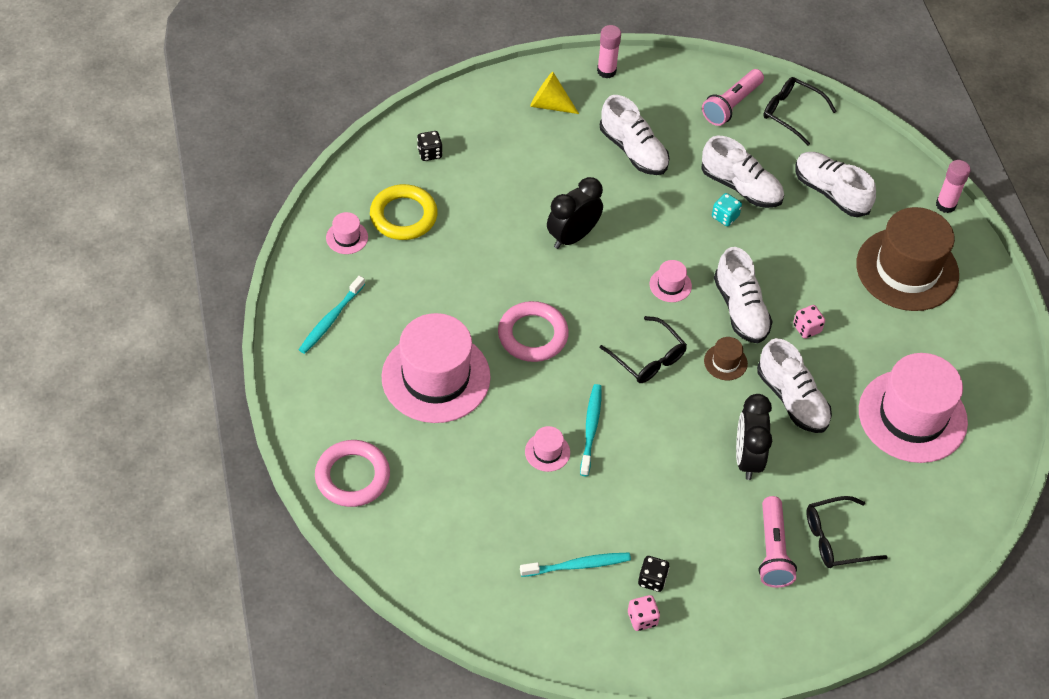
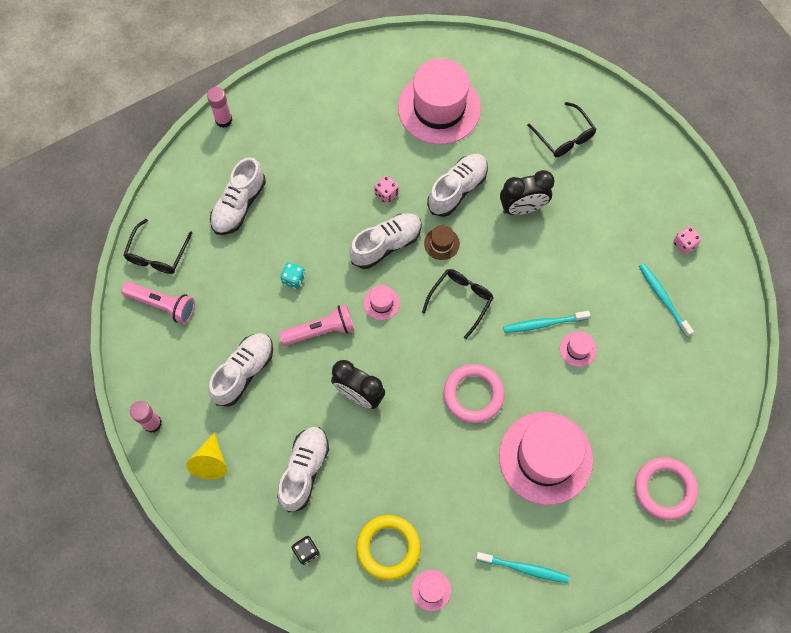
camera: 105 degrees left, 15 degrees up
black dice [638,556,670,592] -> none
white shoe [701,136,784,208] -> white shoe moved to [277,427,329,512]
pink flashlight [758,496,797,588] -> pink flashlight moved to [279,305,354,346]
brown hat [856,207,959,311] -> none

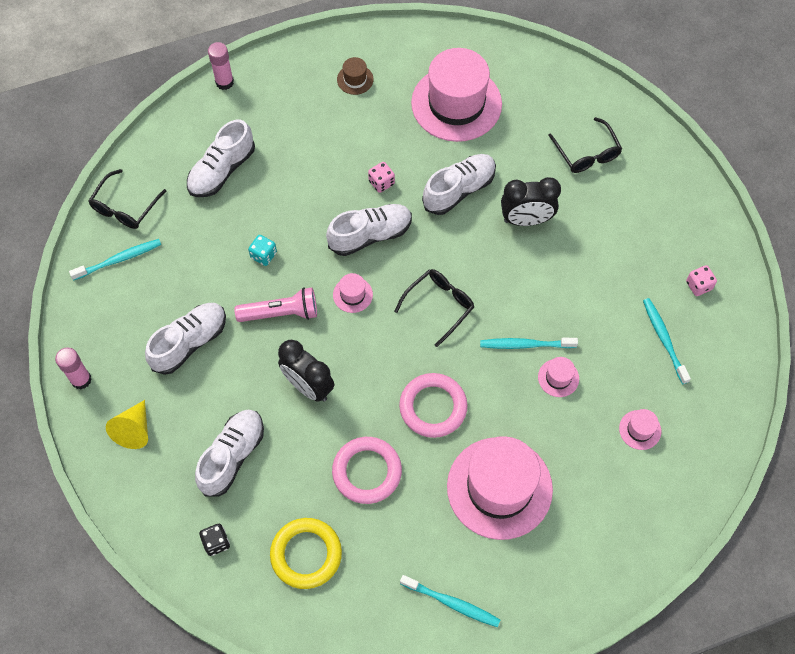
camera: 10 degrees right, 5 degrees down
pink flashlight [121,282,195,324] -> turquoise toothbrush [69,239,161,280]
pink hat [411,570,451,611] -> pink hat moved to [619,409,661,450]
brown hat [424,225,460,260] -> brown hat moved to [337,57,374,95]
pink ring [635,457,698,520] -> pink ring moved to [332,437,402,504]

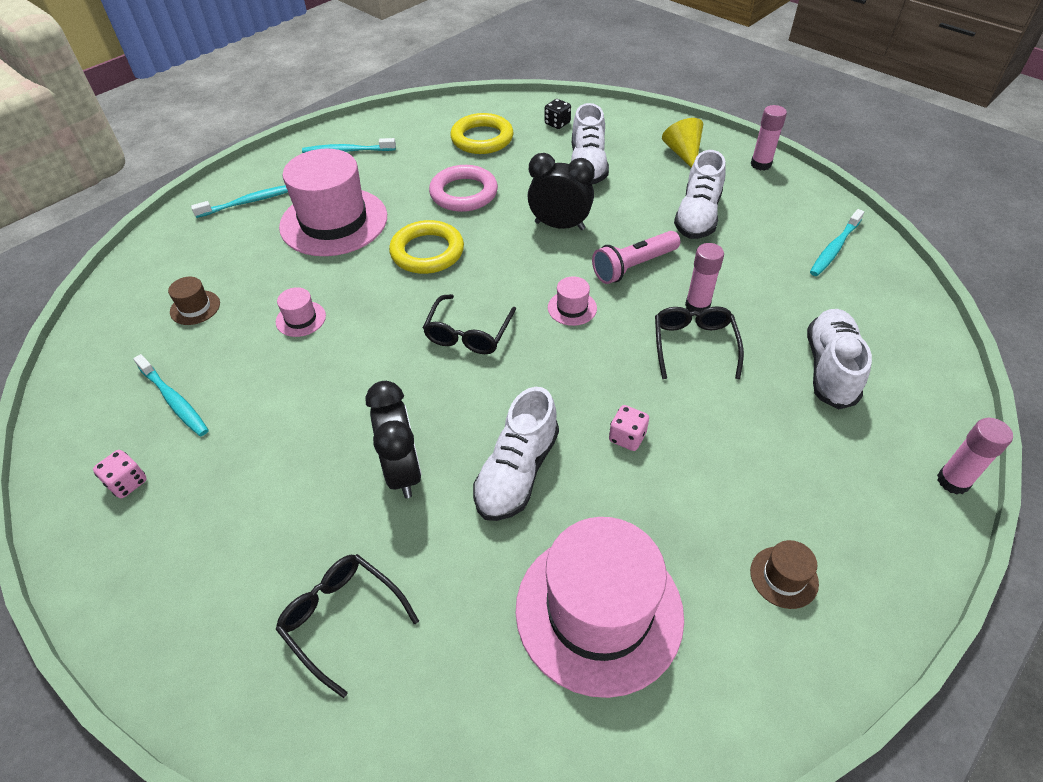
camera: 155 degrees right, 15 degrees down
black glasses [88,169,166,229] -> black glasses moved to [655,306,744,379]
turquoise dice [248,235,277,266] -> pink glue stick [685,243,724,312]
white shoe [326,204,412,256] -> none
pink ring [399,373,468,438] -> yellow ring [389,220,464,274]
turquoise toothbrush [480,338,578,349] -> turquoise toothbrush moved to [191,185,288,218]
black clock [501,177,561,226] -> black clock turned 105 degrees clockwise [365,381,422,498]
pink hat [619,409,661,450] -> brown hat [168,277,220,325]

